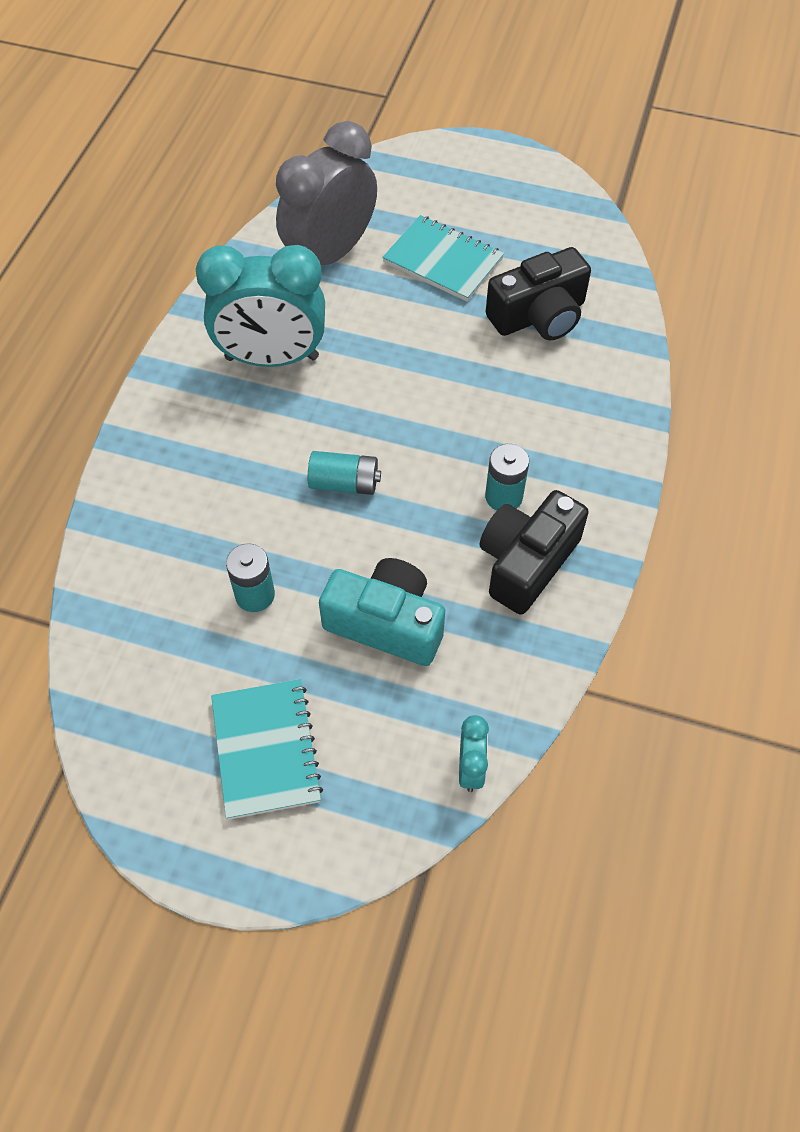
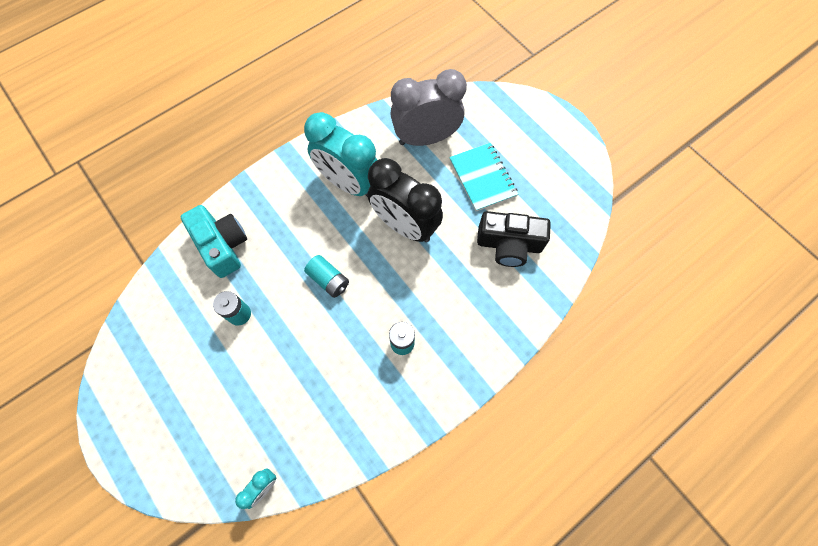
camera: 35 degrees right, 10 degrees up
turquoise notebook [211,679,323,820] -> none
turquoise camera [319,558,445,666] -> turquoise camera moved to [181,205,247,278]
black camera [480,490,589,615] -> none
none -> black clock [367,158,443,242]

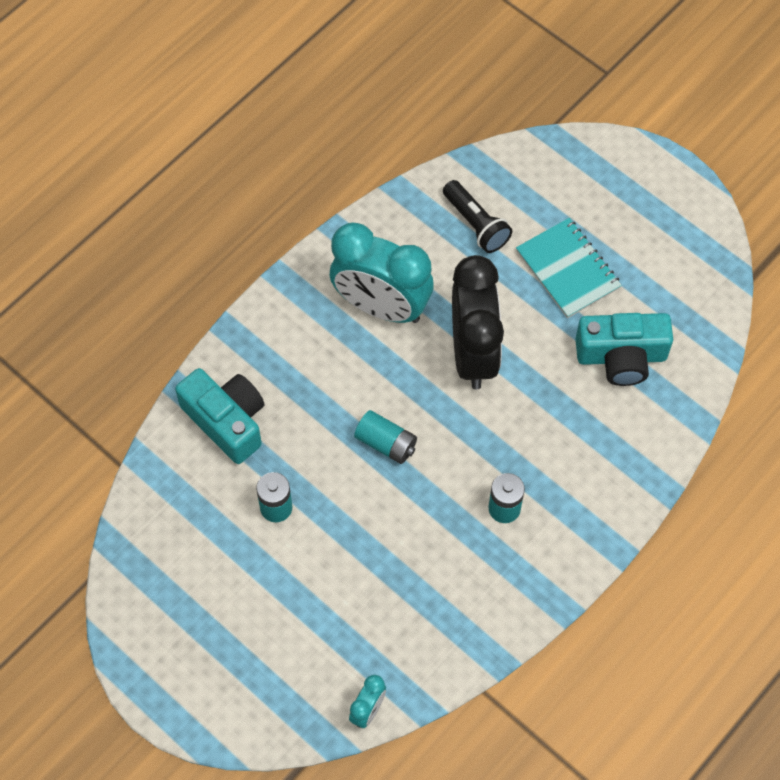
camera: 10 degrees left, 5 degrees down
black clock [367,158,443,242] -> black clock turned 120 degrees counterclockwise [452,255,504,389]
grey clock [390,69,467,146] -> black flashlight [443,180,512,253]
black camera [477,211,551,267] -> turquoise camera [575,313,673,386]

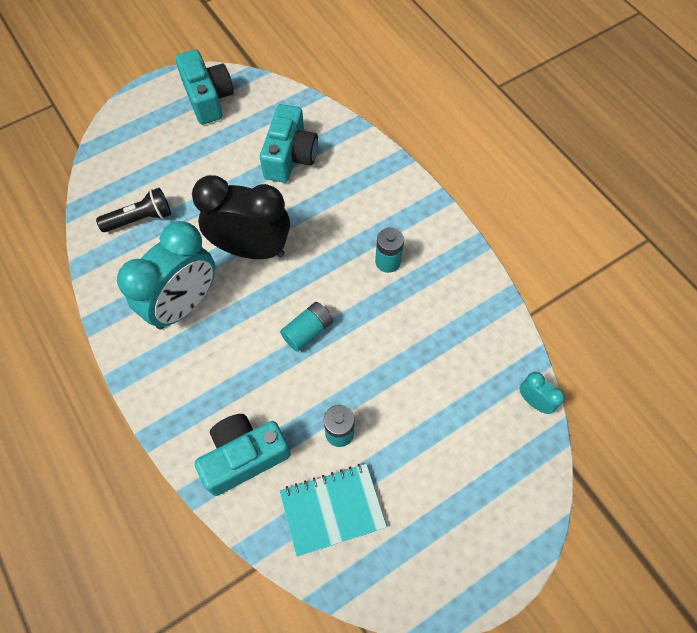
camera: 75 degrees left, 0 degrees up
turquoise notebook [516,218,622,318] -> turquoise notebook moved to [280,464,387,557]
none -> turquoise camera [175,50,234,124]

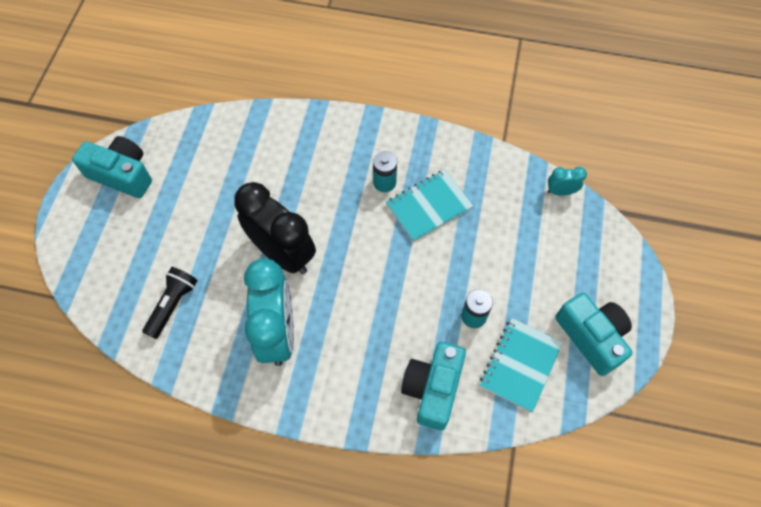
camera: 45 degrees left, 0 degrees up
black clock [192,175,290,259] -> black clock turned 75 degrees clockwise [234,182,316,274]
turquoise camera [260,104,318,183] -> turquoise camera moved to [555,293,633,376]
turquoise battery [280,302,333,352] -> none
none -> turquoise notebook [386,169,473,242]

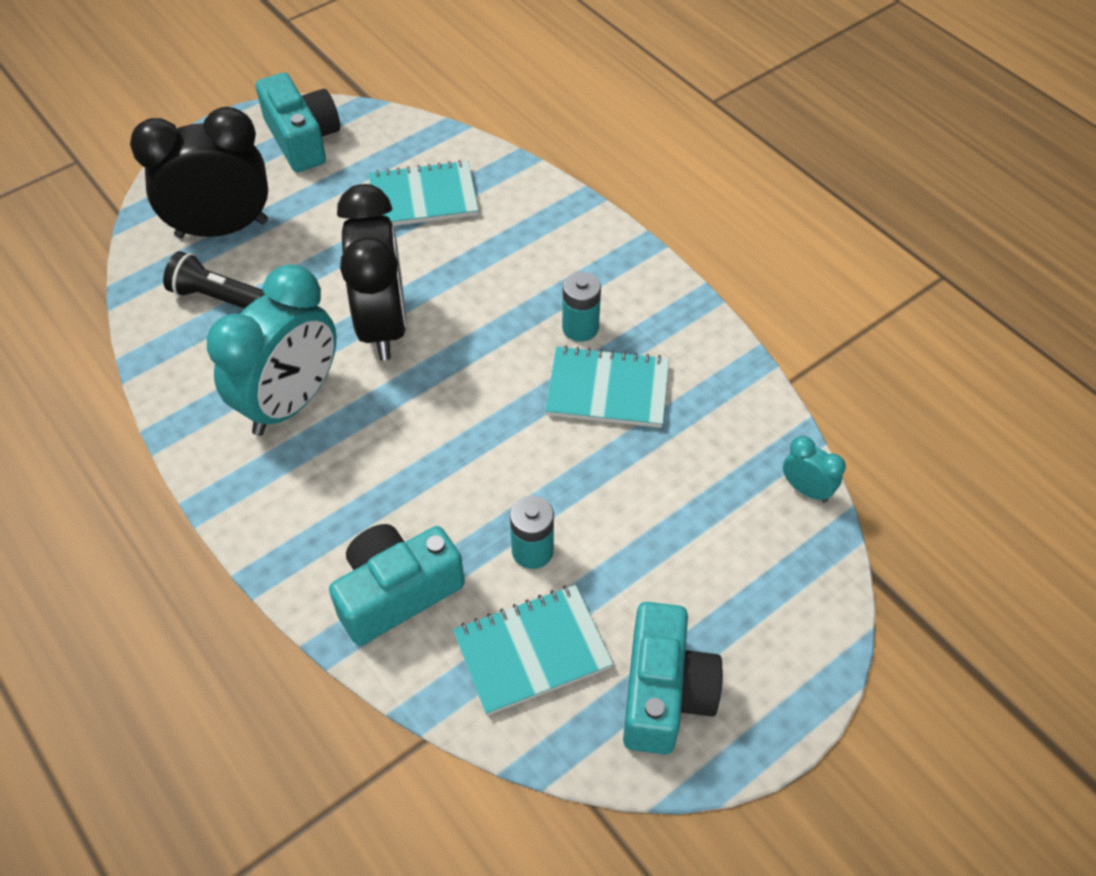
camera: 40 degrees right, 10 degrees down
black flashlight [142,267,198,339] -> black flashlight turned 135 degrees counterclockwise [163,251,265,309]
none -> black clock [130,107,268,238]
none -> turquoise notebook [369,160,478,226]

